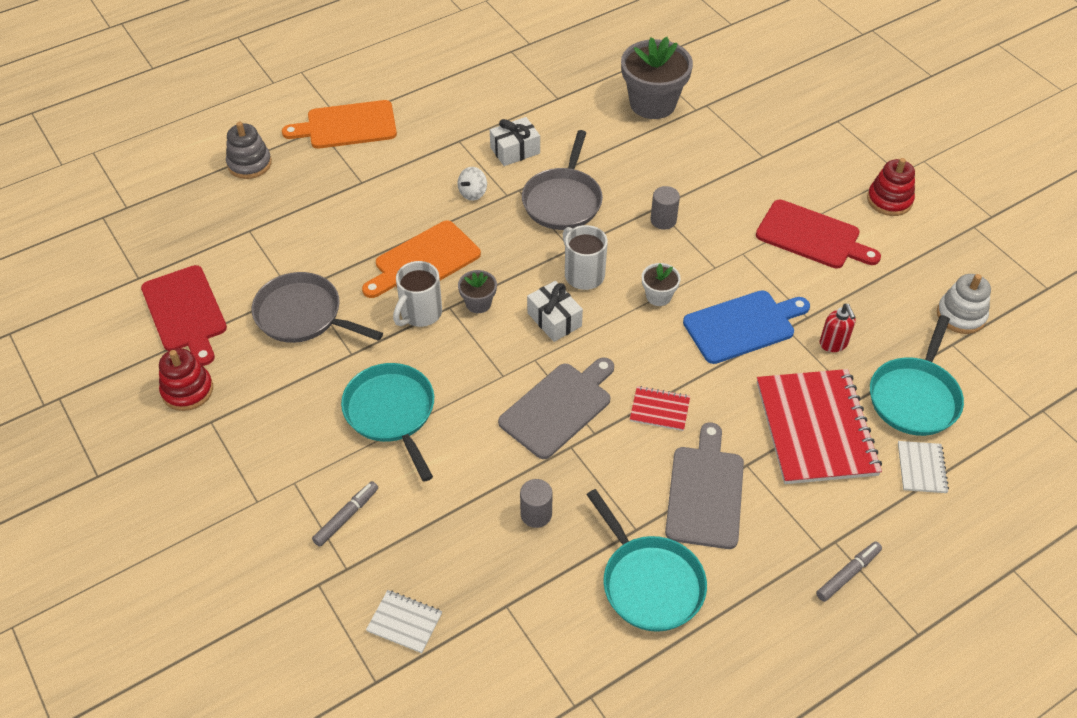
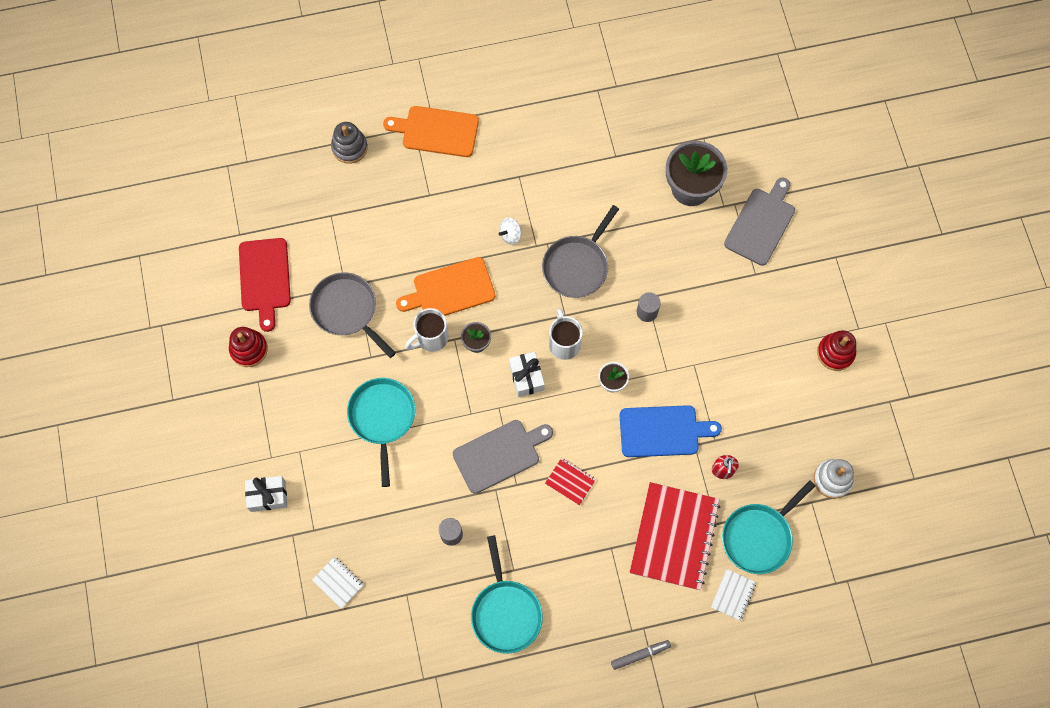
camera: 20 degrees right, 20 degrees up
grey marker [312,481,378,547] -> none
white gift [490,117,540,166] -> white gift moved to [245,476,287,512]
grey cutting board [665,423,744,549] -> grey cutting board moved to [724,178,795,266]
red cutting board [756,200,881,268] -> none

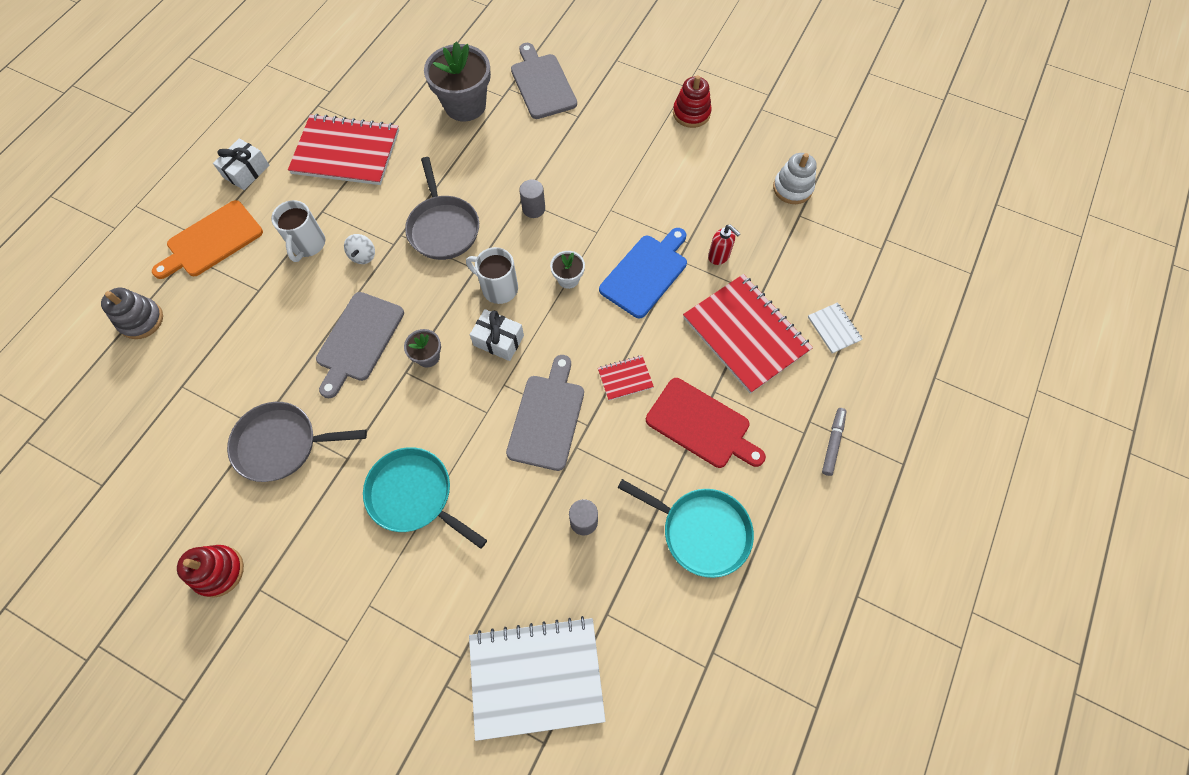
camera: 50 degrees left, 5 degrees down
red cutting board [239,238,291,332] -> red cutting board moved to [646,378,766,468]
white gift [245,476,287,512] -> white gift moved to [213,138,270,190]
white notebook [312,557,364,609] -> white notebook [469,616,606,741], size x2.26
orange cutting board [396,257,495,316] -> grey cutting board [316,292,404,398]
white mug [405,308,449,352] -> white mug moved to [271,200,325,262]
turquoise pan [722,480,816,574] -> none
none -> red notebook [288,114,399,185]

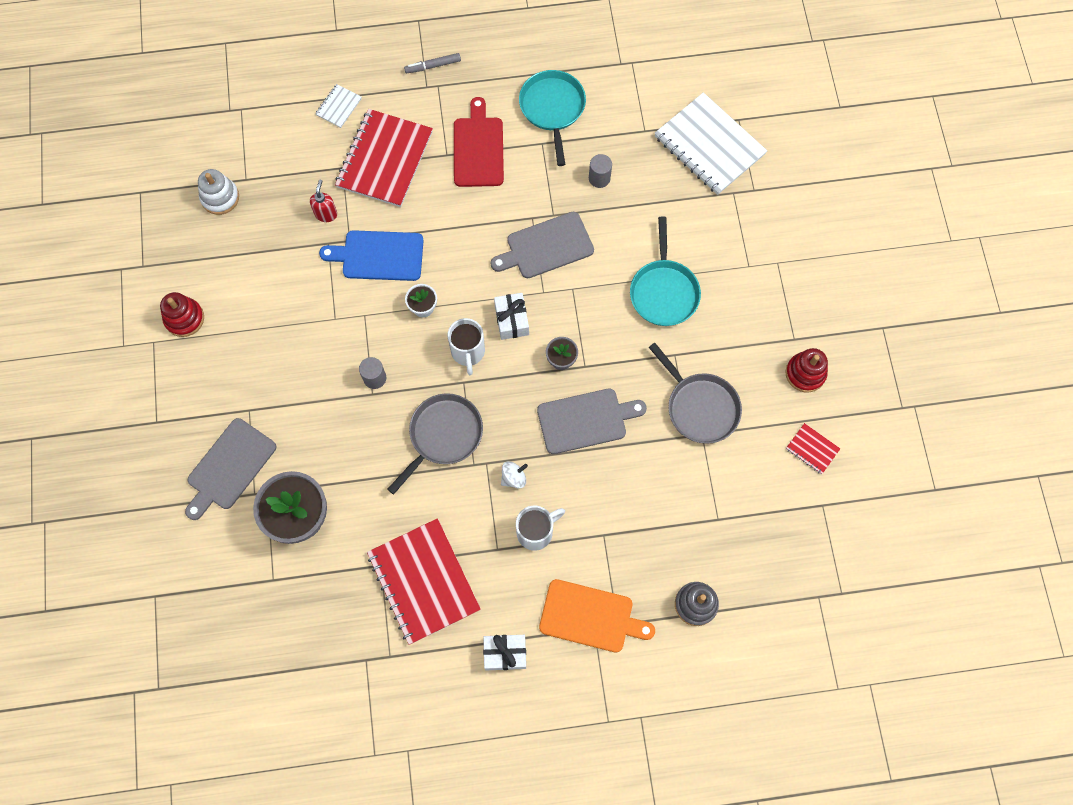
camera: 125 degrees left, 5 degrees up
red notebook [598,355,654,400] -> red notebook moved to [786,423,841,474]

